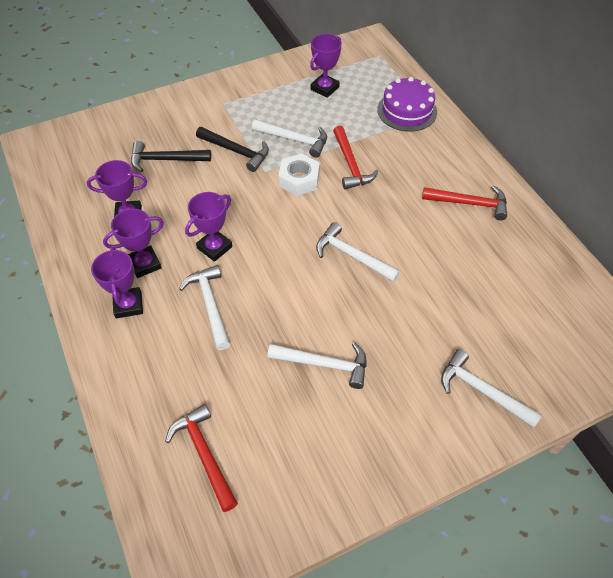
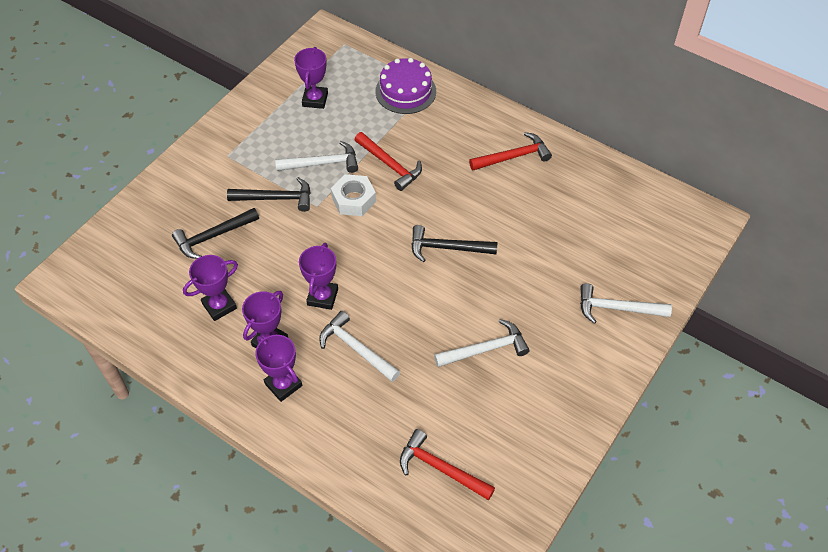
camera: 30 degrees left, 0 degrees up
white hammer [316,222,400,282] -> black hammer [411,225,497,262]

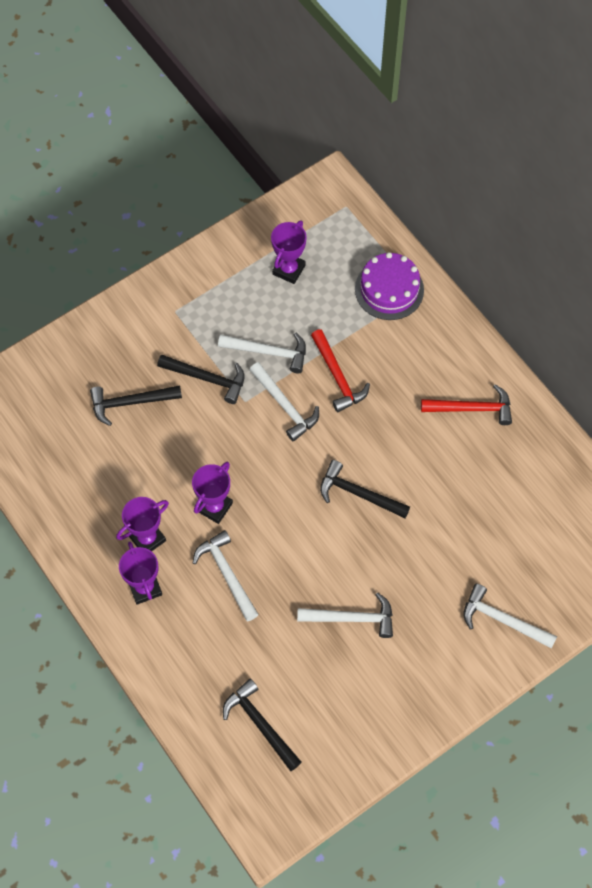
camera: 20 degrees right, 10 degrees up
purple trophy [183,255,238,321] -> none
white nut [331,174,376,216] -> white hammer [250,362,319,441]
red hammer [400,429,495,500] -> black hammer [223,679,302,771]

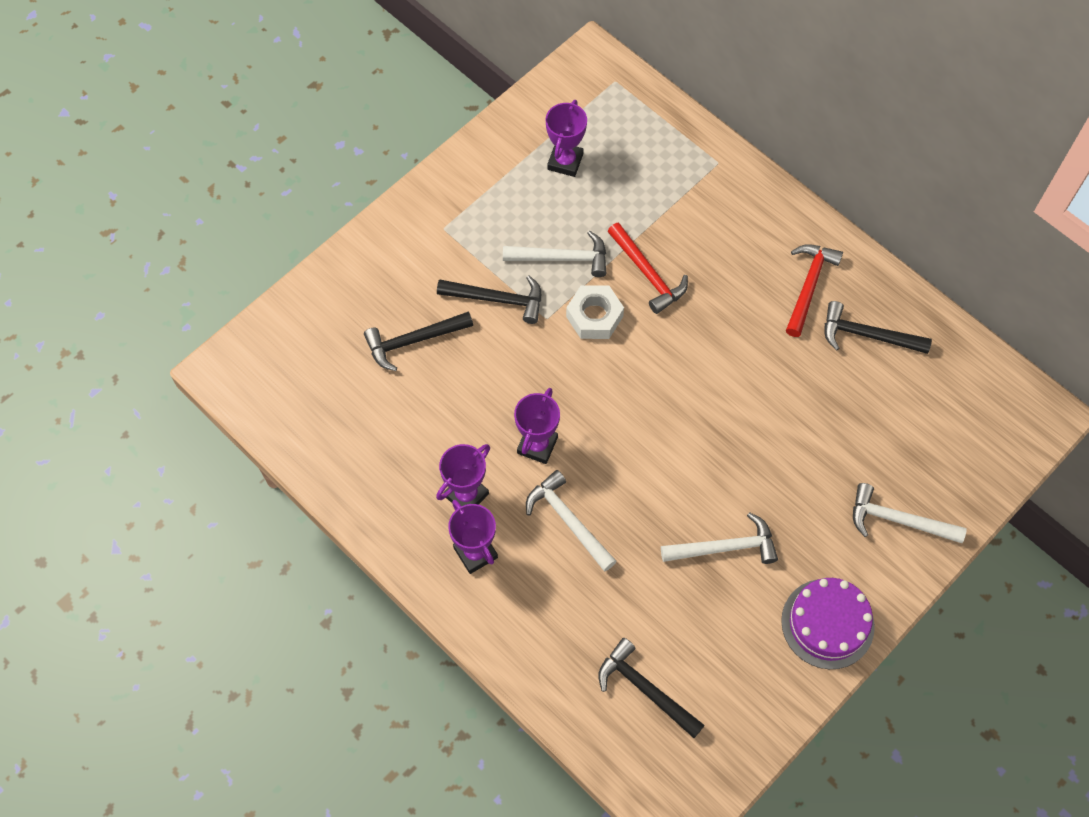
camera: 10 degrees left, 0 degrees up
white hammer [250,362,319,441] -> white nut [566,286,624,339]
black hammer [320,460,410,518] -> black hammer moved to [824,301,932,354]
purple cake [355,252,424,320] -> purple cake moved to [781,578,875,669]
red hammer [421,384,512,425] -> red hammer turned 60 degrees counterclockwise [786,244,843,337]

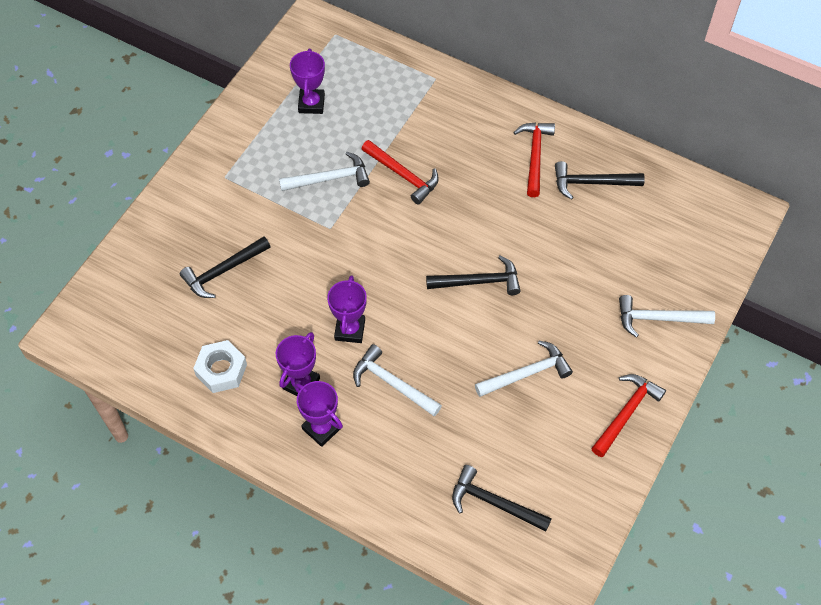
camera: 15 degrees left, 5 degrees down
black hammer [437,276,541,324] -> black hammer moved to [426,255,521,295]
white nut [566,286,624,339] -> white nut moved to [193,340,247,393]
purple cake [781,578,875,669] -> red hammer [591,374,666,457]

